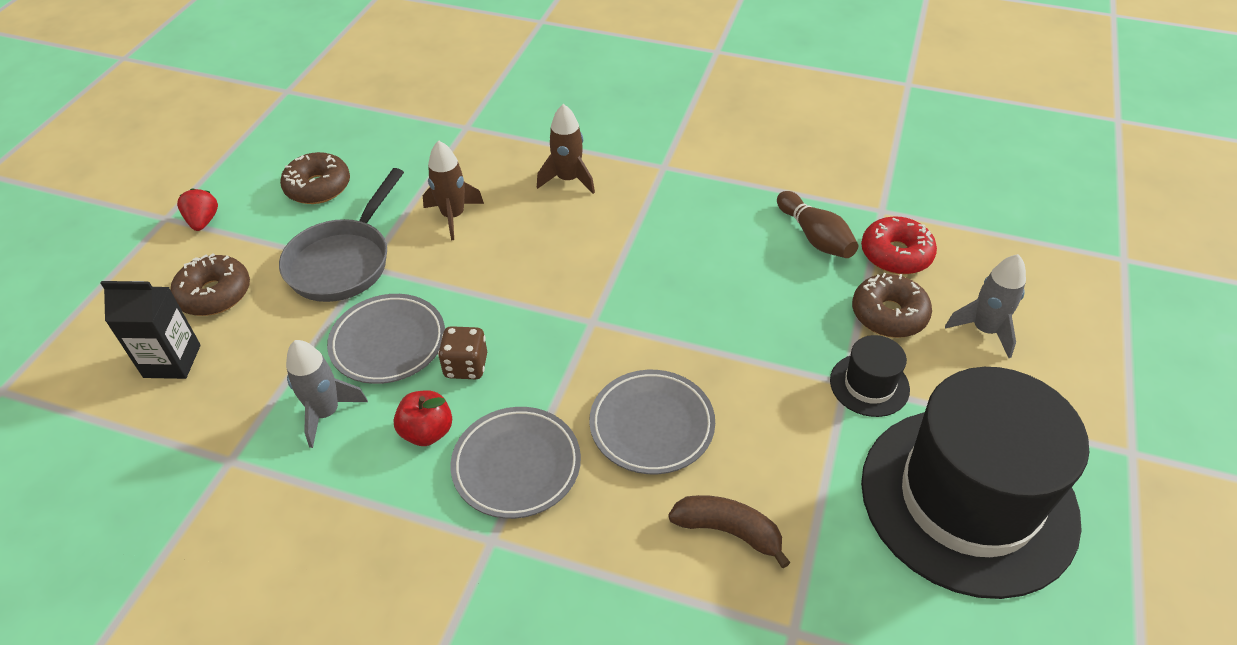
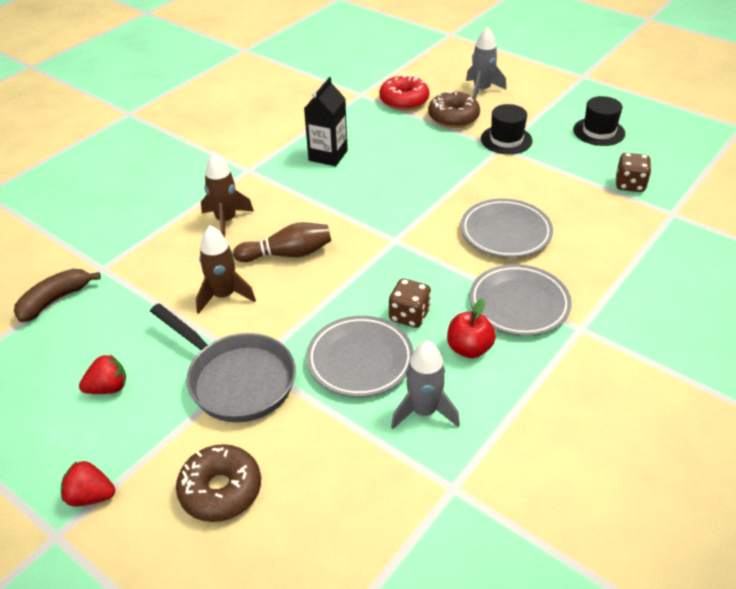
camera: 70 degrees left, 5 degrees down
black carton [101,281,201,379] -> black carton moved to [304,77,348,166]
brown donut [280,152,350,204] -> red strawberry [79,355,126,394]
brown banana [668,495,791,568] -> brown banana moved to [14,269,101,322]
brown bowling pin [777,191,858,258] -> brown bowling pin moved to [233,222,331,262]
black hat [861,367,1089,599] -> black hat [573,96,625,146], size x0.41
none -> brown dice [616,153,652,192]

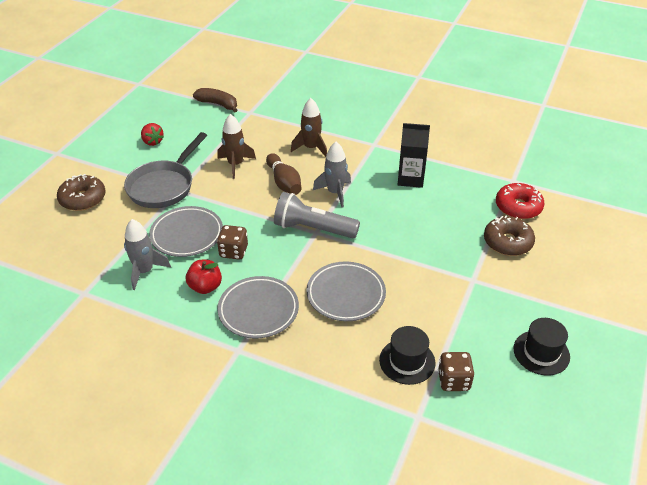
camera: 75 degrees right, 0 degrees up
red strawberry [61,461,115,506] -> none
grey rocket [466,27,506,99] -> grey rocket moved to [313,142,351,207]
black hat [481,104,533,154] -> black hat moved to [379,326,435,385]
none -> grey flashlight [274,192,360,238]

